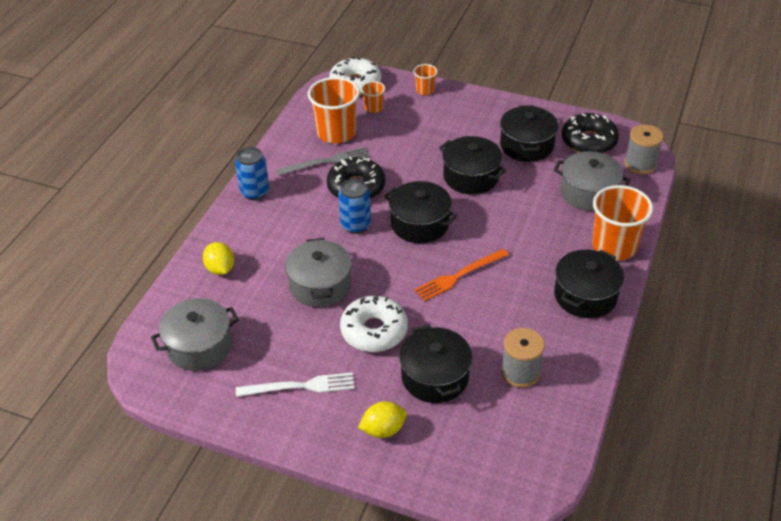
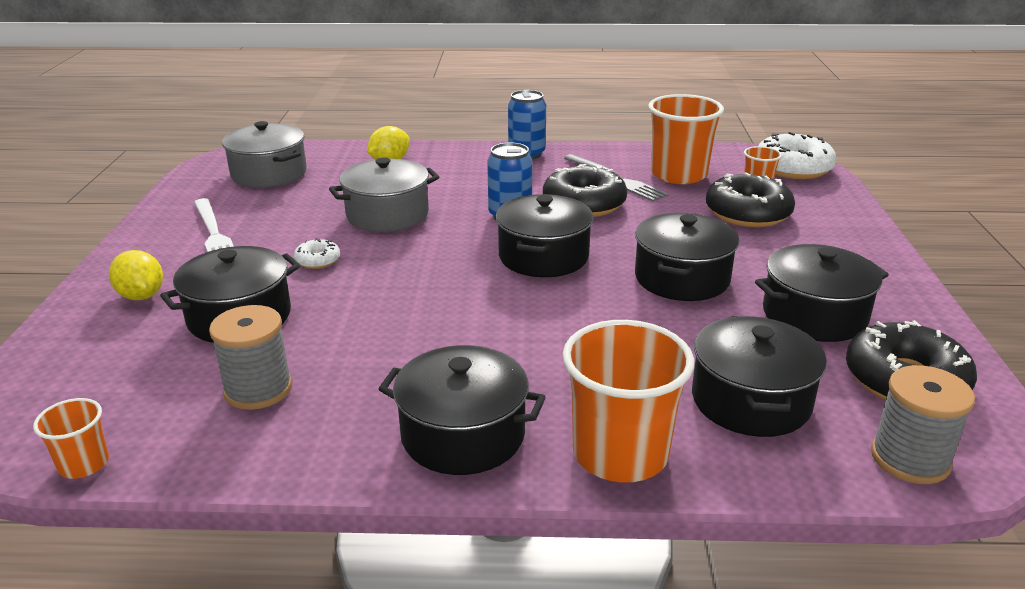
camera: 70 degrees right, 15 degrees down
white donut [340,295,408,352] -> white donut [294,238,340,269], size x0.48
orange cup [413,64,438,95] -> orange cup moved to [33,398,109,479]
orange fork [414,249,509,301] -> none
grey pot [554,151,631,211] -> black pot [692,316,827,437]
none -> black donut [706,172,795,227]

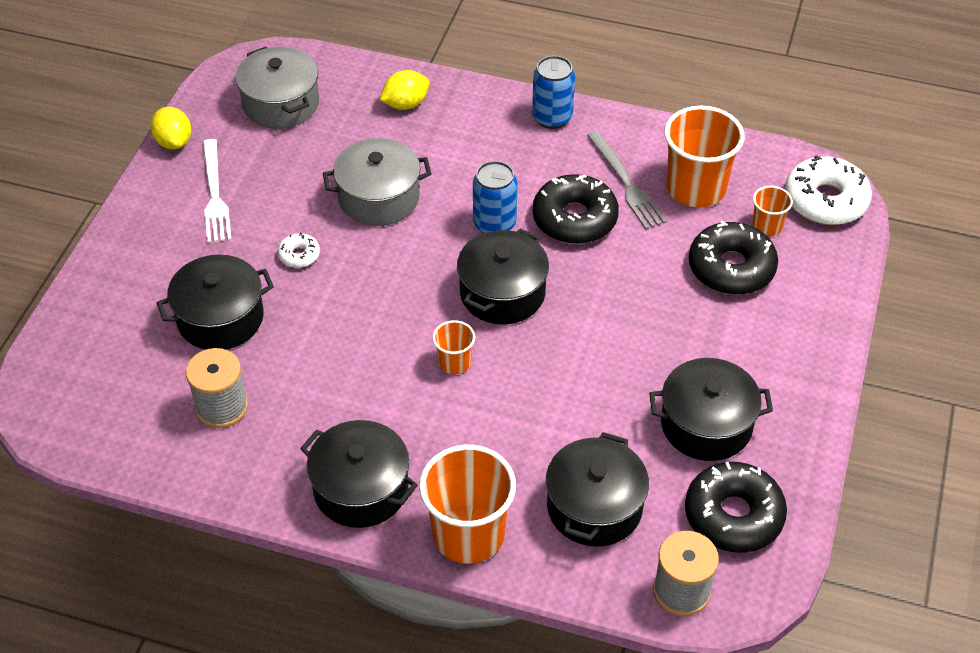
camera: 15 degrees right, 20 degrees up
orange cup [33,398,109,479] -> orange cup moved to [433,320,475,374]
yellow lemon [109,250,163,300] -> yellow lemon moved to [150,107,191,149]
black pot [635,213,739,301] -> none

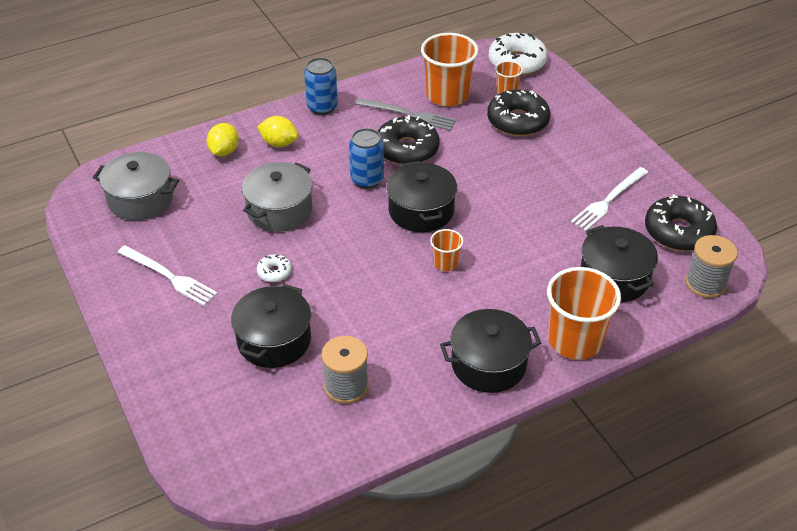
camera: 45 degrees left, 5 degrees down
yellow lemon [150,107,191,149] -> yellow lemon moved to [257,116,298,147]
black pot [649,358,773,461] -> white fork [571,167,648,231]

